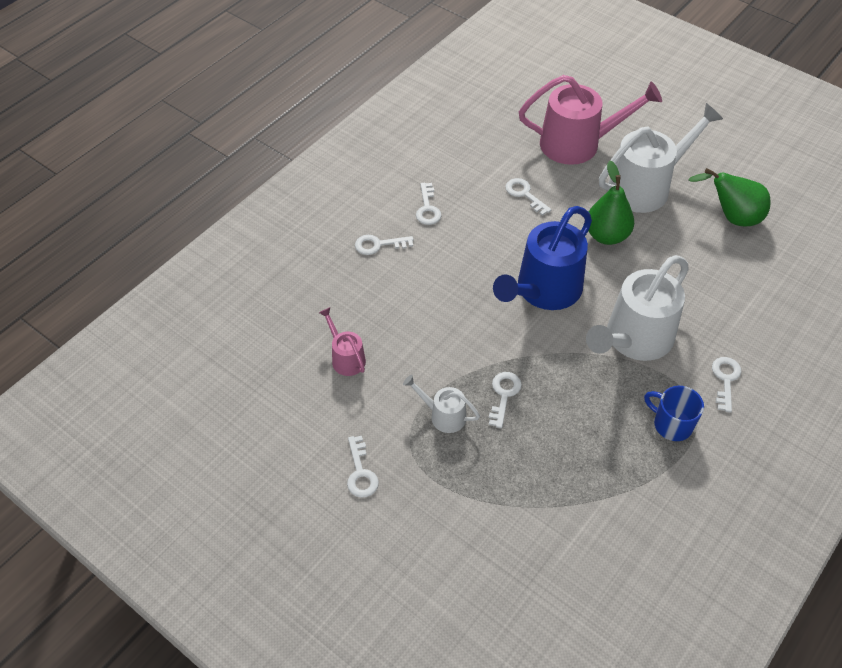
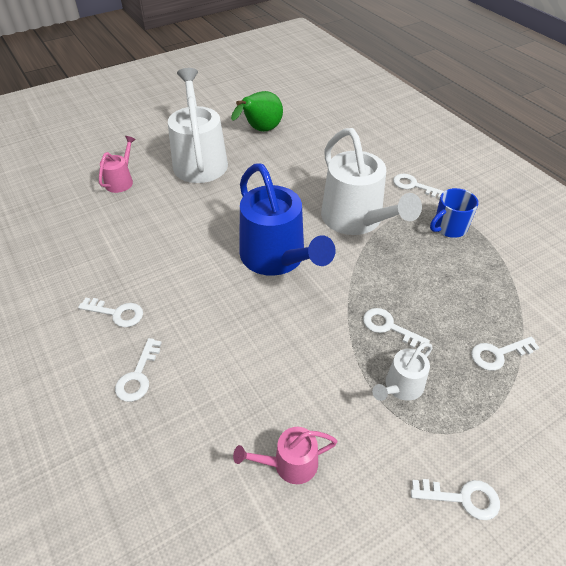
camera: 70 degrees left, 5 degrees down
white key [505,178,552,216] -> white key moved to [471,337,540,371]
pink watering can [519,75,662,165] -> pink watering can [99,136,136,193], size x0.48
green pear [588,161,634,245] -> none

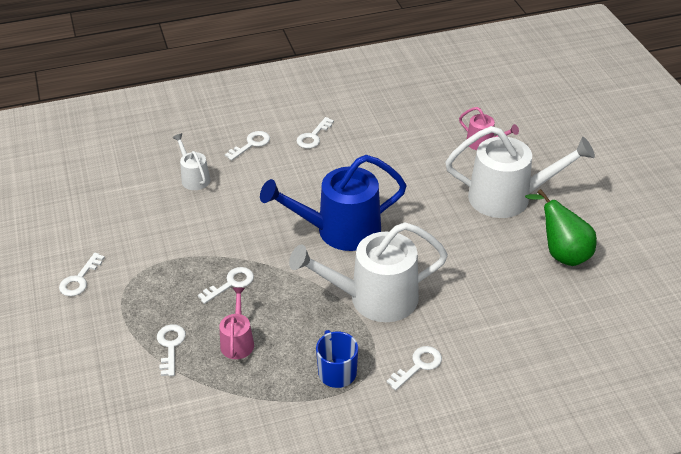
camera: 105 degrees right, 5 degrees down
white key [115,338,162,402] -> white key turned 105 degrees clockwise [225,131,270,161]
pink watering can [233,427,338,484] -> pink watering can moved to [220,287,254,359]
white watering can [372,343,432,401] -> white watering can moved to [172,133,210,190]

